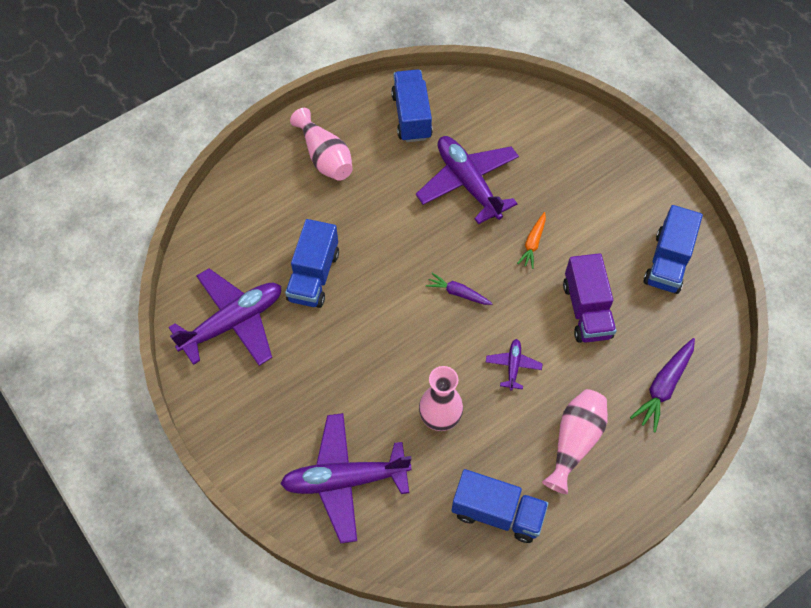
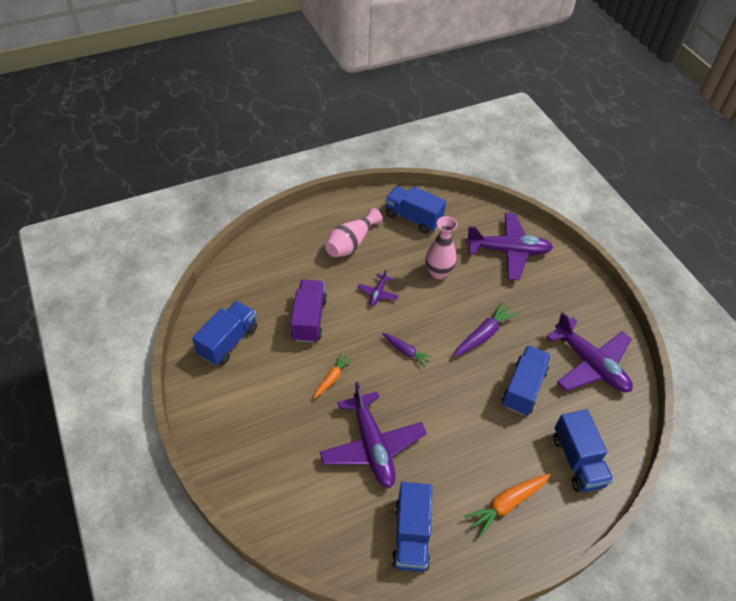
camera: 170 degrees left, 10 degrees down
purple plane [168,268,281,366] -> purple plane turned 105 degrees counterclockwise [547,312,633,393]
pink vase [290,108,353,181] -> orange carrot [464,473,550,537]
purple carrot [630,338,695,432] -> purple carrot moved to [453,302,518,357]
none -> blue truck [554,409,613,492]

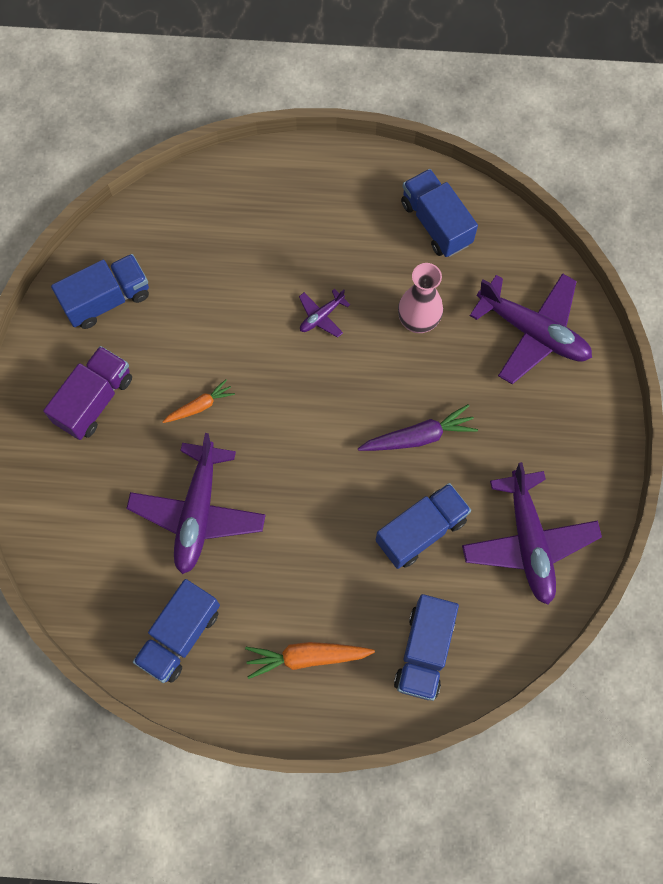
camera: 30 degrees right, 20 degrees up
purple truck [290,279,327,343] -> purple truck moved to [43,346,132,440]
pink vase [325,208,383,257] -> none
purple carrot [382,333,432,367] -> none

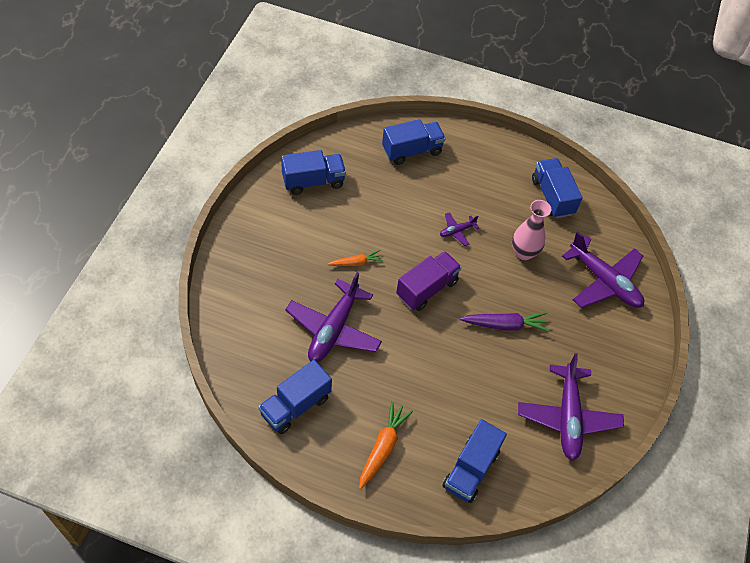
camera: 10 degrees right, 15 degrees down
purple truck [43,346,132,440] -> purple truck moved to [396,251,462,311]
orange carrot [245,642,375,679] -> orange carrot turned 105 degrees clockwise [359,401,413,490]
blue truck [376,483,471,569] -> blue truck moved to [382,119,446,165]

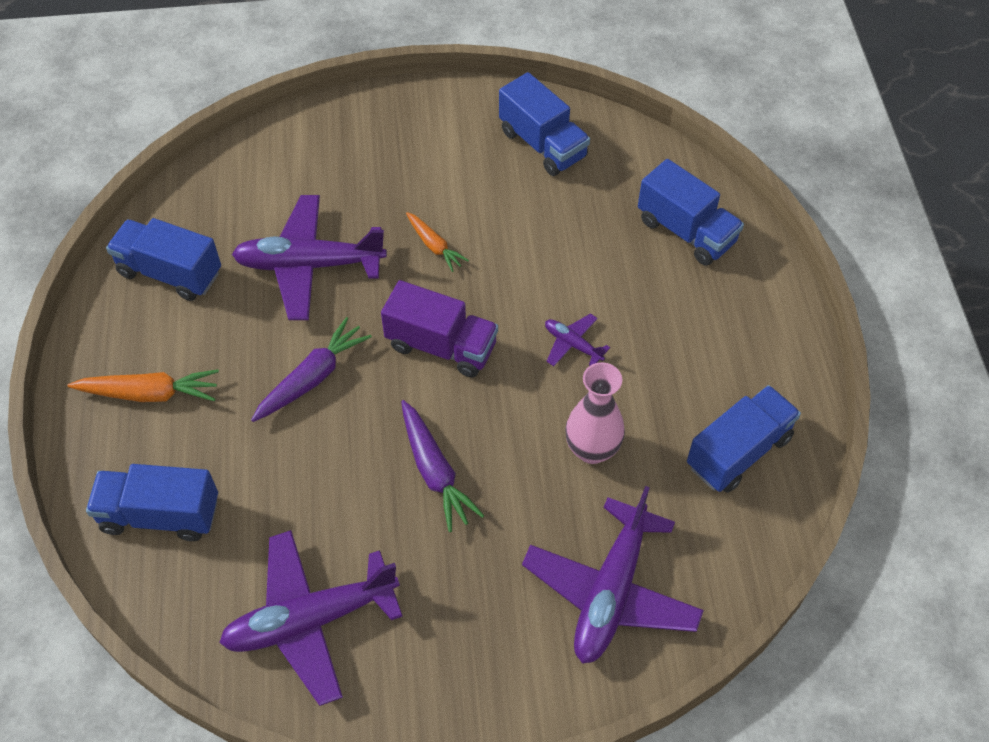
camera: 70 degrees right, 0 degrees up
none -> purple carrot [251,317,372,422]

